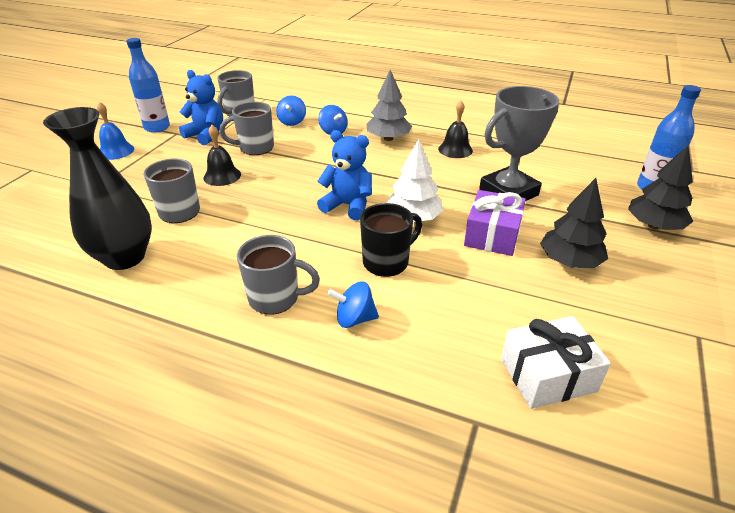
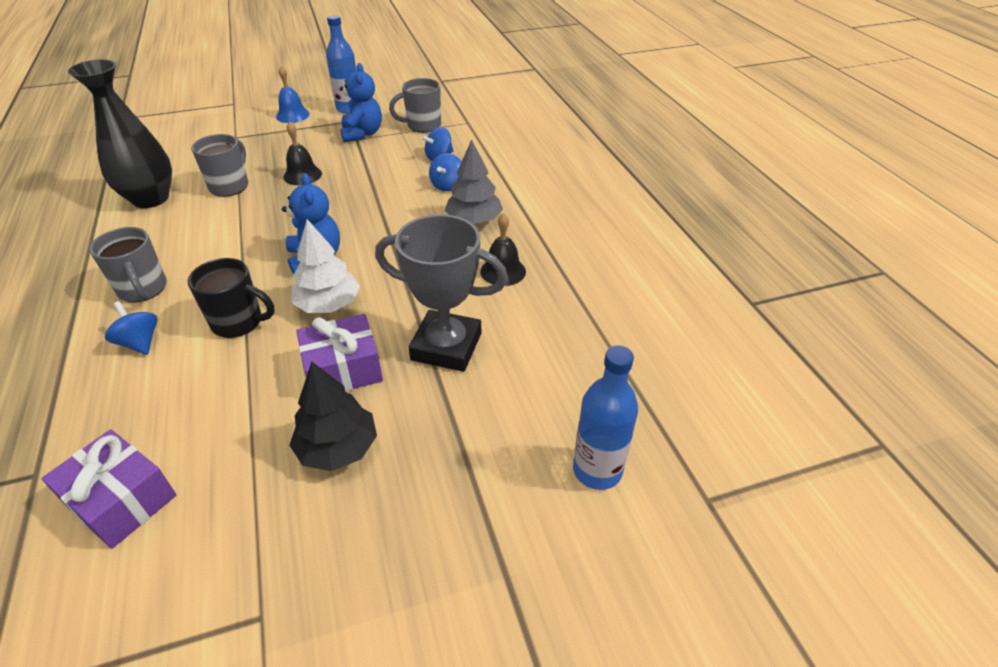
camera: 50 degrees right, 5 degrees up
grey mug [220,102,274,155] -> none
white gift [501,316,611,409] -> purple gift [41,429,177,549]
black tree [628,145,693,230] -> none

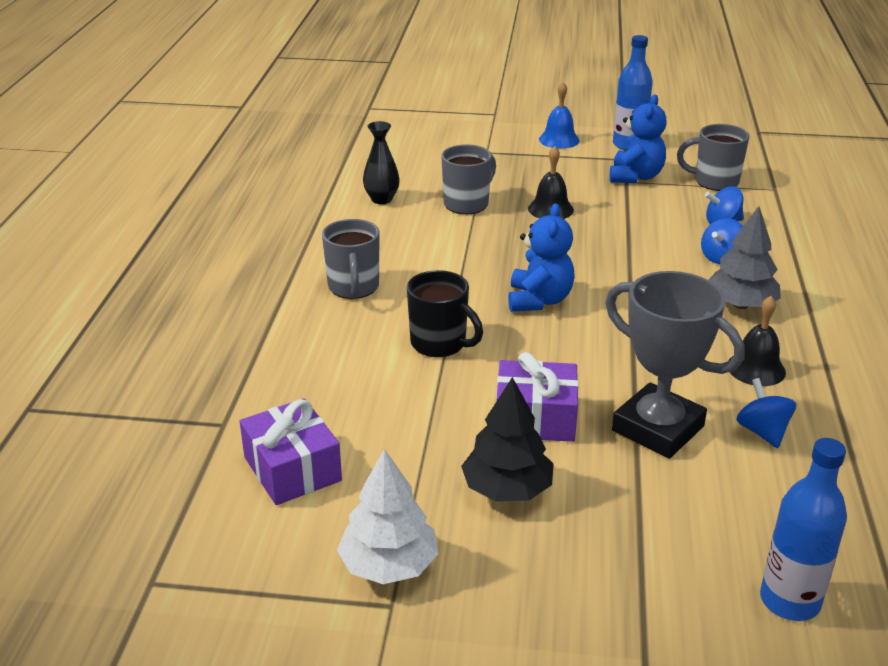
camera: 25 degrees right, 10 degrees down
black vase [68,59,172,208] -> black vase [363,121,400,204], size x0.54
blue spinning top [105,301,157,355] -> blue spinning top moved to [736,378,796,448]
white tree [291,219,360,313] -> white tree moved to [337,449,438,584]

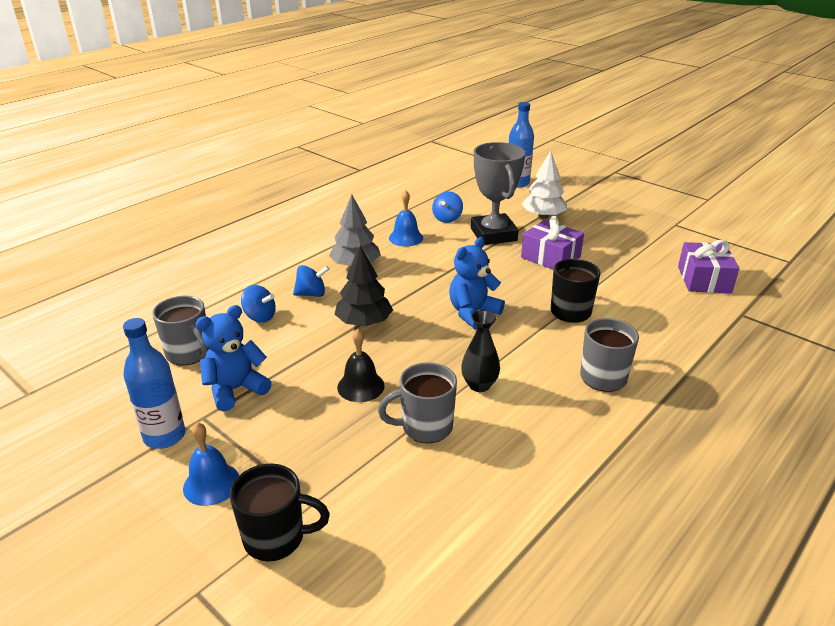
camera: 145 degrees left, 0 degrees up
white tree [337,449,438,584] -> white tree moved to [521,151,567,219]
black vase [363,121,400,204] -> black vase moved to [461,310,500,392]
black tree [461,377,554,502] -> black tree moved to [335,245,393,326]
black bell [728,296,786,386] -> blue bell [389,190,423,247]
none -> black mug [230,464,330,562]

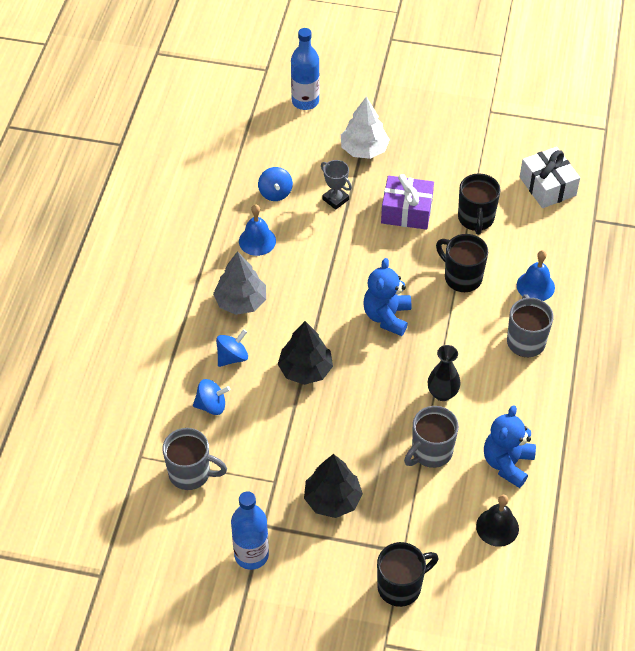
camera: 30 degrees left, 20 degrees up
blue bell [183,422,239,506] -> blue bell moved to [517,250,555,301]
blue teddy bear [195,305,272,412] -> blue teddy bear moved to [484,405,536,488]
black bell [337,329,385,402] -> black bell moved to [476,495,519,547]
grey trophy [471,142,525,245] -> grey trophy [321,160,352,210], size x0.49
purple gift [678,240,739,293] -> white gift [520,147,580,208]
none -> black tree [304,454,363,518]
none -> black mug [458,173,501,235]

